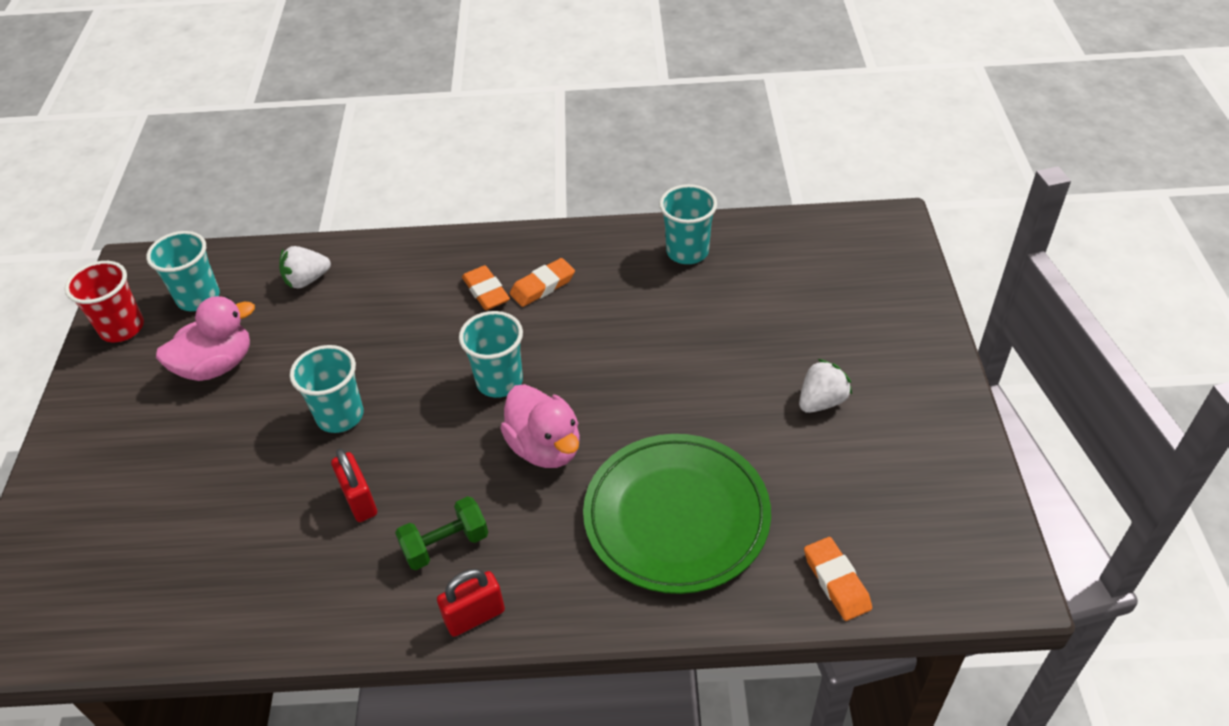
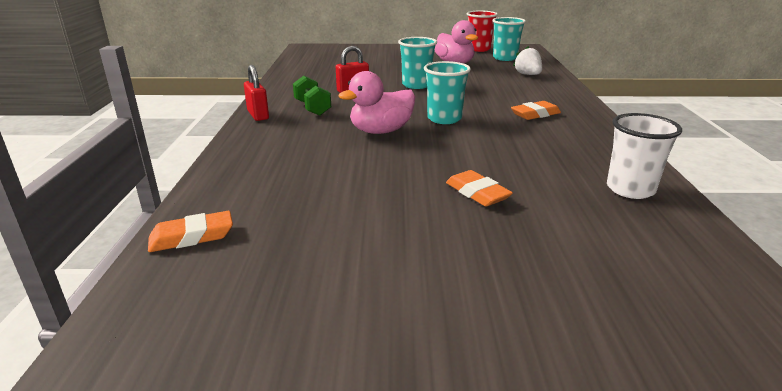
camera: 90 degrees right, 20 degrees down
orange eraser [510,258,575,307] -> orange eraser moved to [446,170,513,206]
green plate [583,434,771,594] -> none
turquoise cup [659,184,717,264] -> white cup [607,113,682,199]
white strawberry [799,359,852,413] -> none

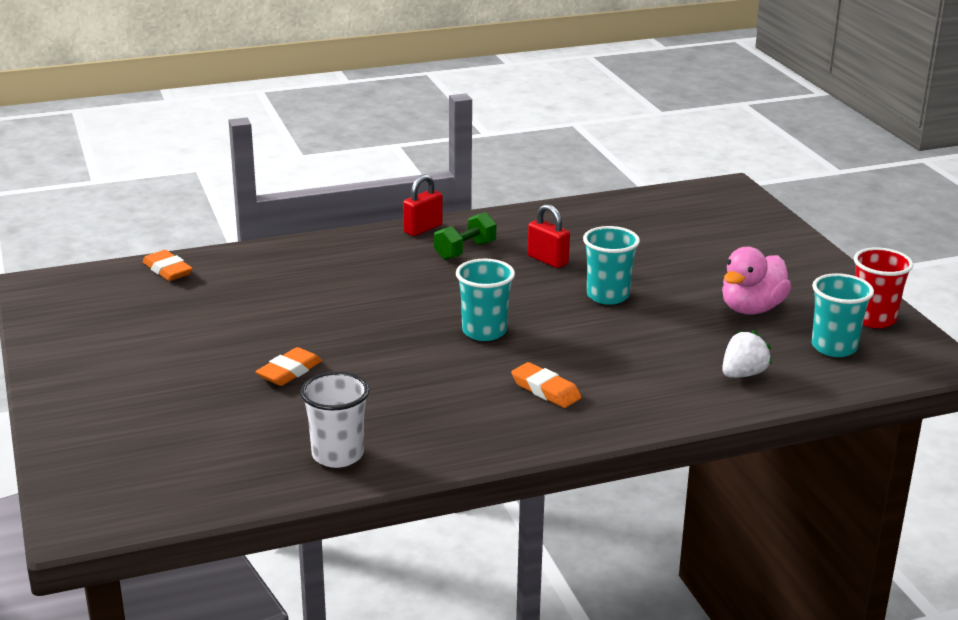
camera: 70 degrees right, 0 degrees up
pink duck [338,71,415,134] -> none

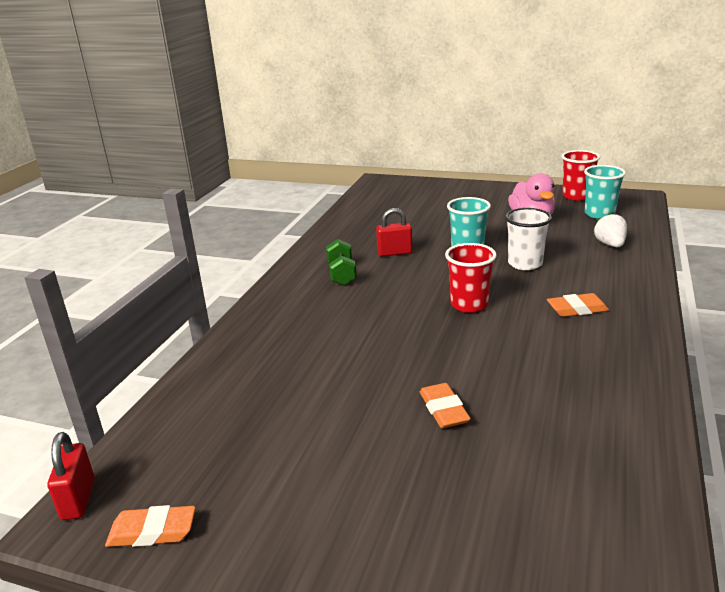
camera: 50 degrees left, 0 degrees up
orange eraser [142,250,193,281] -> orange eraser moved to [105,505,196,547]
white cup [300,372,369,468] -> white cup moved to [505,208,552,270]
red padlock [403,175,442,236] -> red padlock moved to [47,432,95,520]
turquoise cup [456,259,515,341] -> red cup [445,243,497,313]

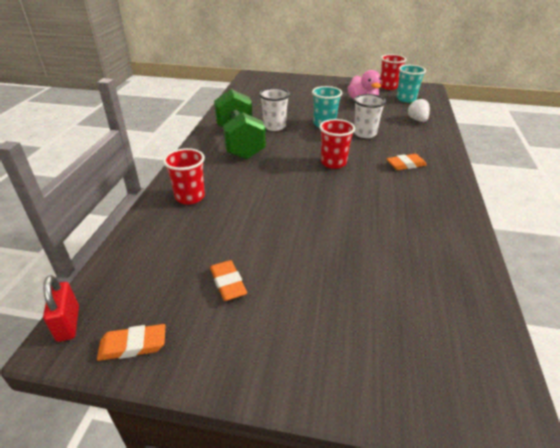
camera: 10 degrees left, 10 degrees up
green dumbbell [326,239,357,286] -> green dumbbell [214,89,266,160], size x2.06
red padlock [376,208,412,257] -> white cup [259,88,290,131]
orange eraser [420,383,471,428] -> orange eraser moved to [210,260,247,301]
none -> red cup [163,148,205,205]

